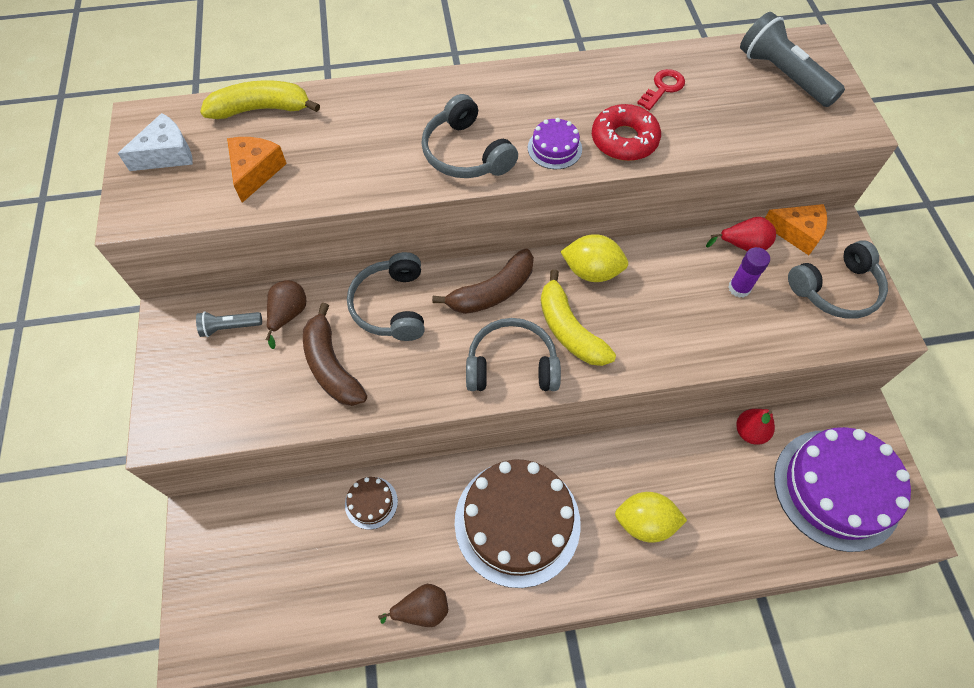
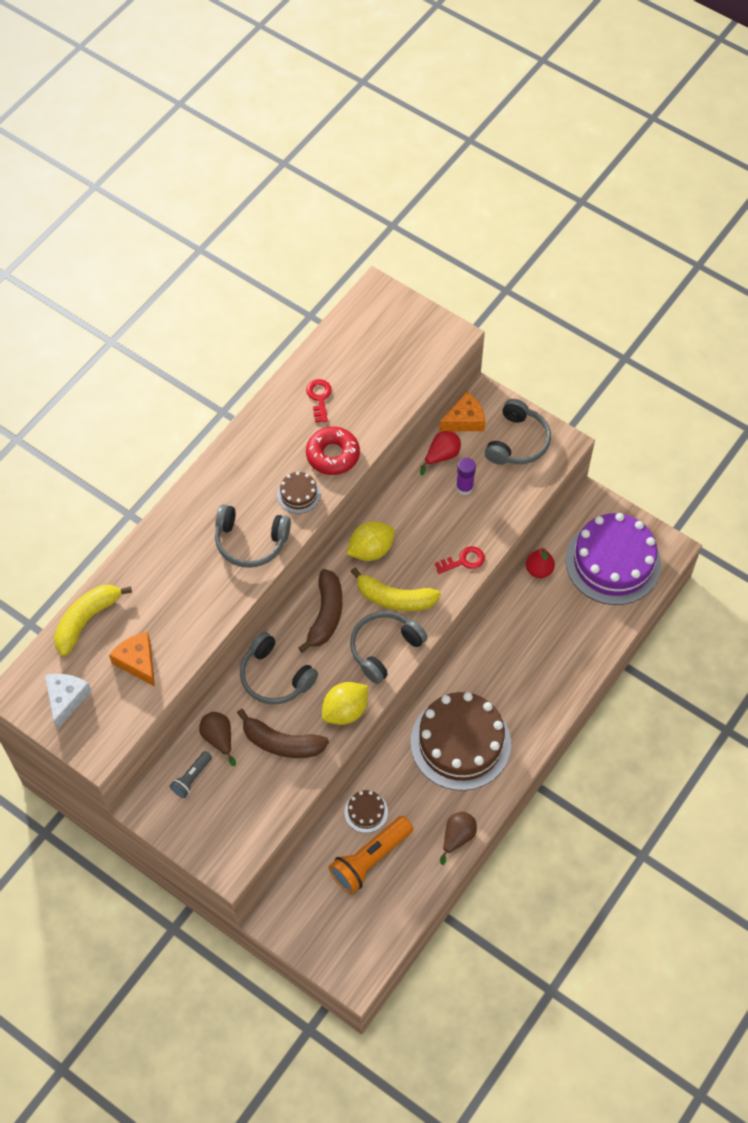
camera: 45 degrees left, 0 degrees up
purple cake [528,118,582,169] -> brown cake [277,472,321,514]
yellow lemon [615,492,687,543] -> yellow lemon moved to [322,682,368,725]
grey flashlight [740,12,845,107] -> none
none -> orange flashlight [329,816,413,894]
none -> red key [435,546,485,574]

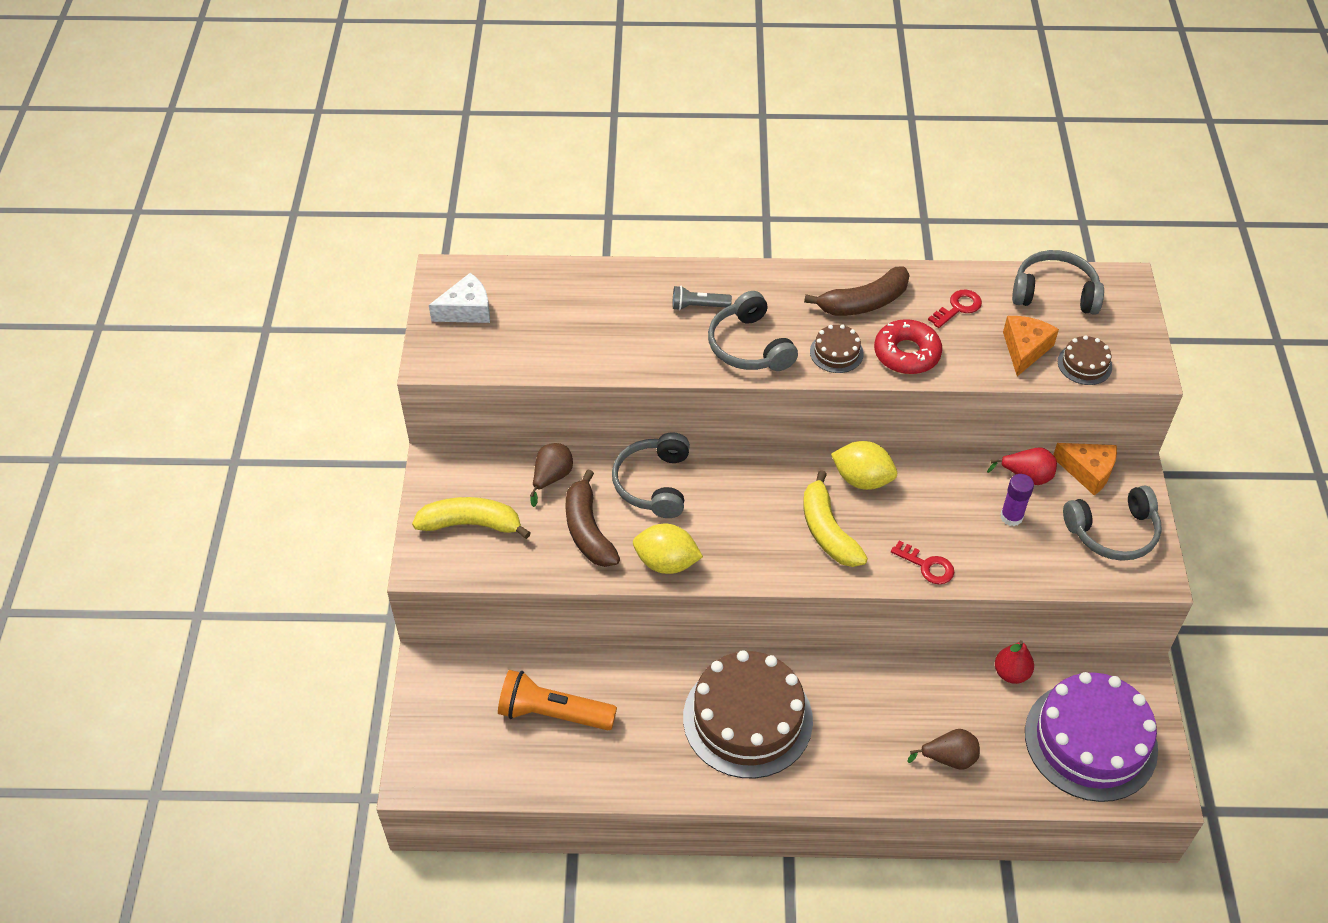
camera: 55 degrees right, 10 degrees down
yellow banana [54,585,132,656] -> yellow banana moved to [412,497,531,539]
orange cheese [109,632,155,687] -> orange cheese moved to [1003,316,1059,376]
grey flashlight [170,751,212,798] -> grey flashlight moved to [673,286,732,310]
brown banana [298,569,342,653] -> brown banana moved to [804,266,909,316]
brown cake [345,790,388,833] -> brown cake moved to [1058,335,1112,385]
grey headphones [350,611,428,684] -> grey headphones moved to [1012,250,1104,315]
brown pear [440,812,477,865] -> brown pear moved to [907,729,980,770]

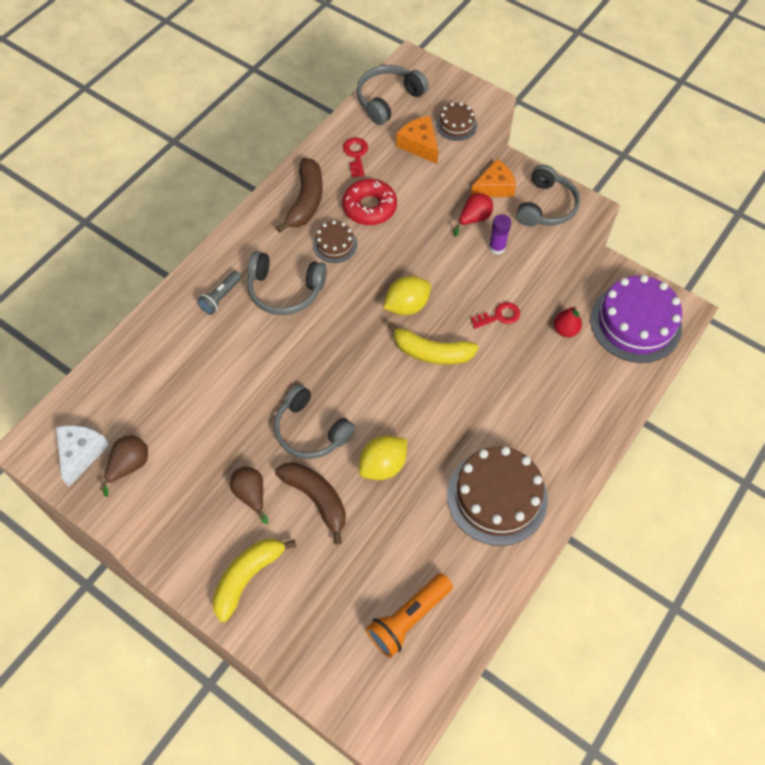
camera: 55 degrees left, 10 degrees up
brown banana [566,470,620,567] -> brown banana turned 150 degrees counterclockwise [275,462,346,545]
brown pear [907,729,980,770] -> brown pear moved to [100,435,148,497]

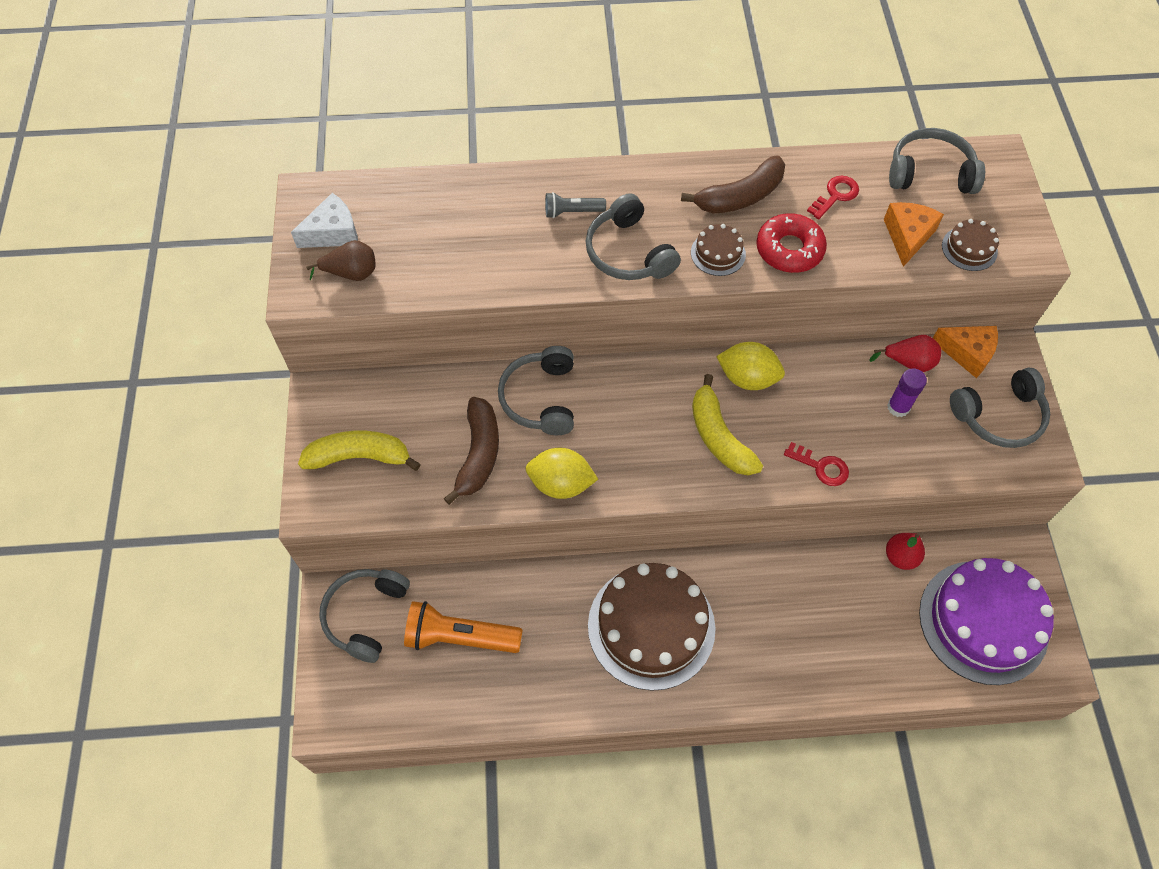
camera: 50 degrees right, 0 degrees up
brown pear [230,466,268,524] -> none
none -> grey headphones [319,569,410,663]

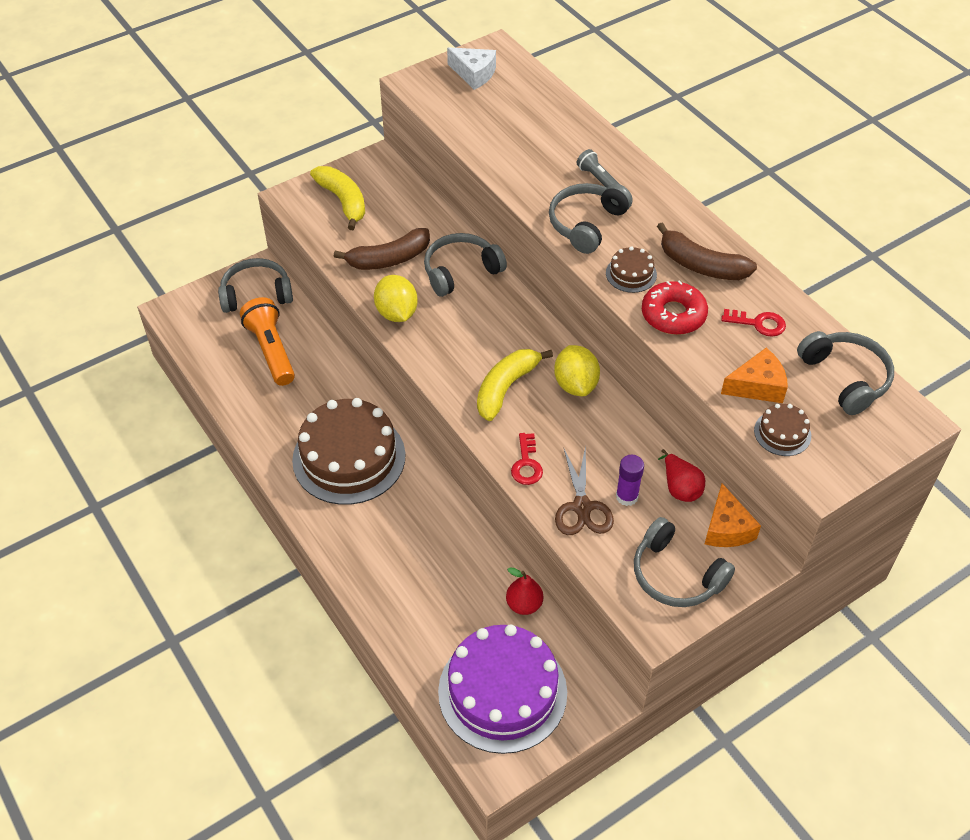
camera: 60 degrees right, 10 degrees down
brown pear [306,240,376,281] -> none
none -> brown scissors [555,446,614,535]

